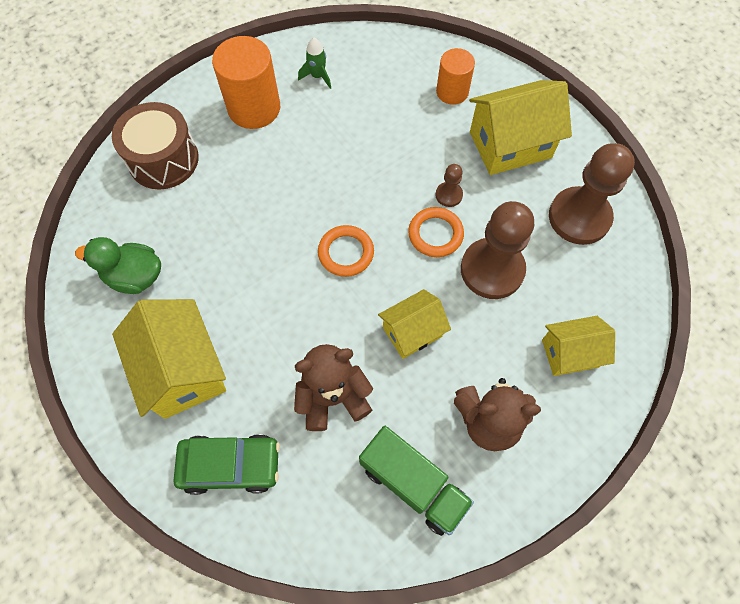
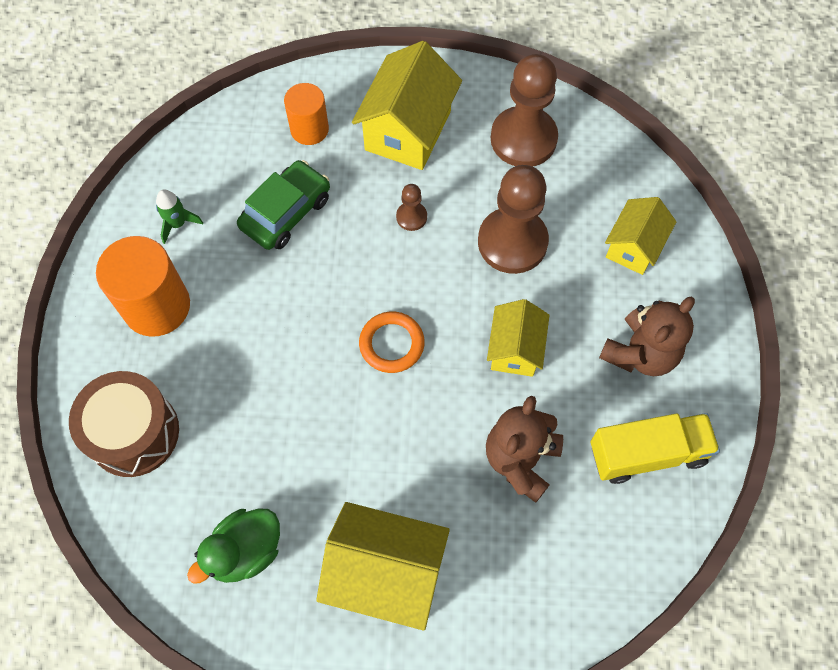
camera: 50 degrees left, 0 degrees up
green car [173,434,280,495] -> green car moved to [237,160,330,250]
green truck [359,426,474,536] -> yellow truck [591,413,720,484]
orange ring [408,207,464,257] -> none

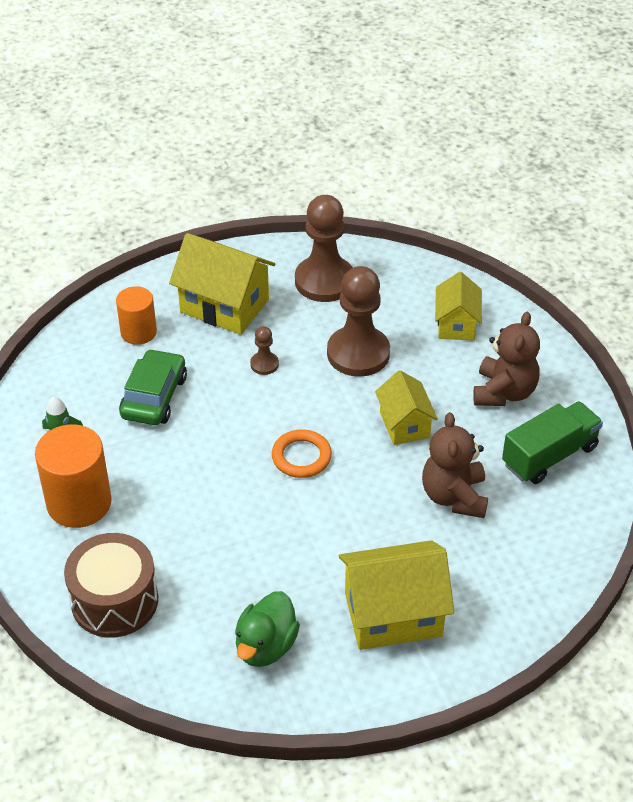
camera: 25 degrees left, 20 degrees down
yellow house [352,41,462,170] -> yellow house turned 60 degrees counterclockwise [169,233,275,335]
yellow truck [591,413,720,484] -> green truck [502,401,603,484]

